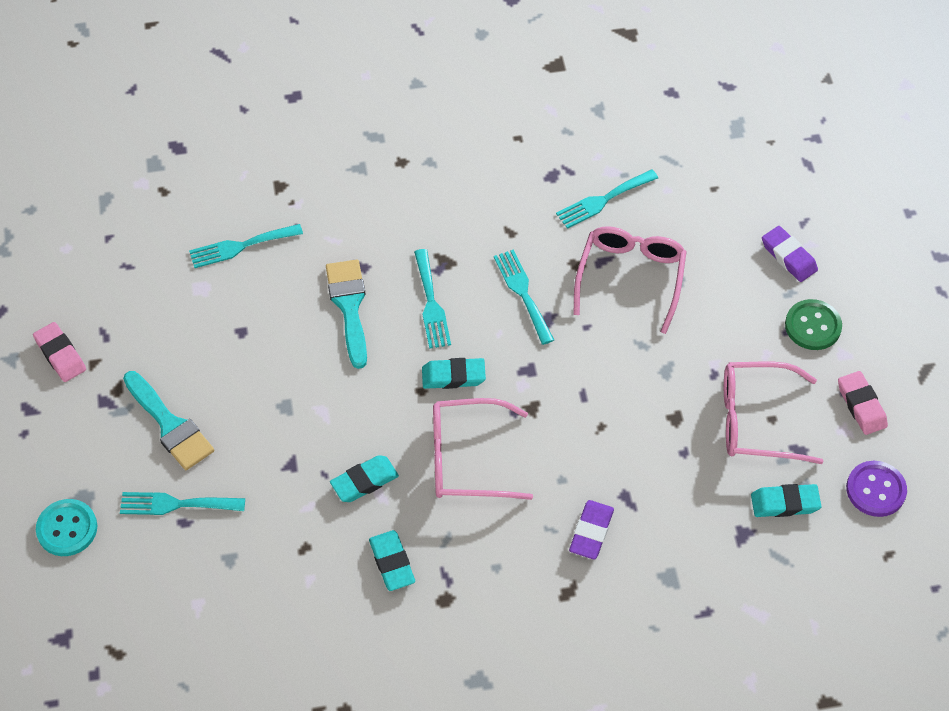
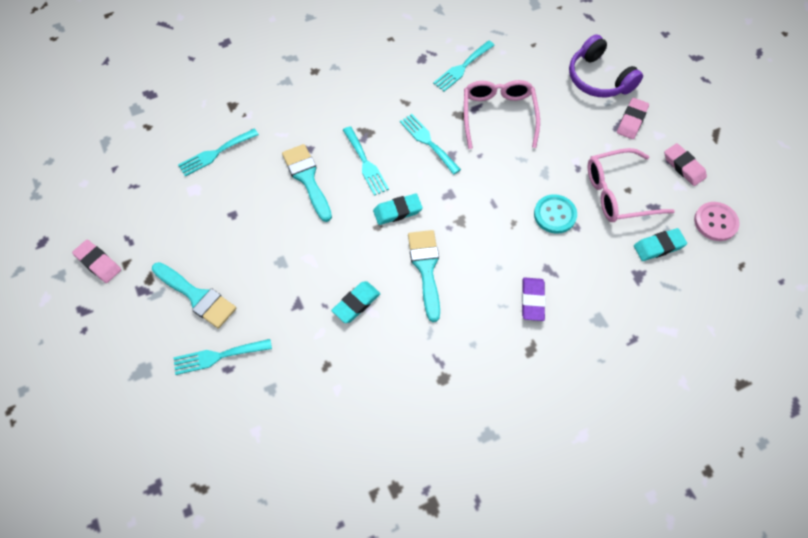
camera: 15 degrees left, 5 degrees up
turquoise button [36,499,97,556] -> turquoise button moved to [534,194,577,234]
turquoise eraser [369,530,415,591] -> none
pink glasses [433,398,533,500] -> turquoise brush [408,230,440,322]
purple eraser [762,226,818,282] -> purple headphones [569,34,643,97]
green button [785,299,842,350] -> pink eraser [617,98,649,139]
purple button [846,461,907,517] -> pink button [694,202,740,241]

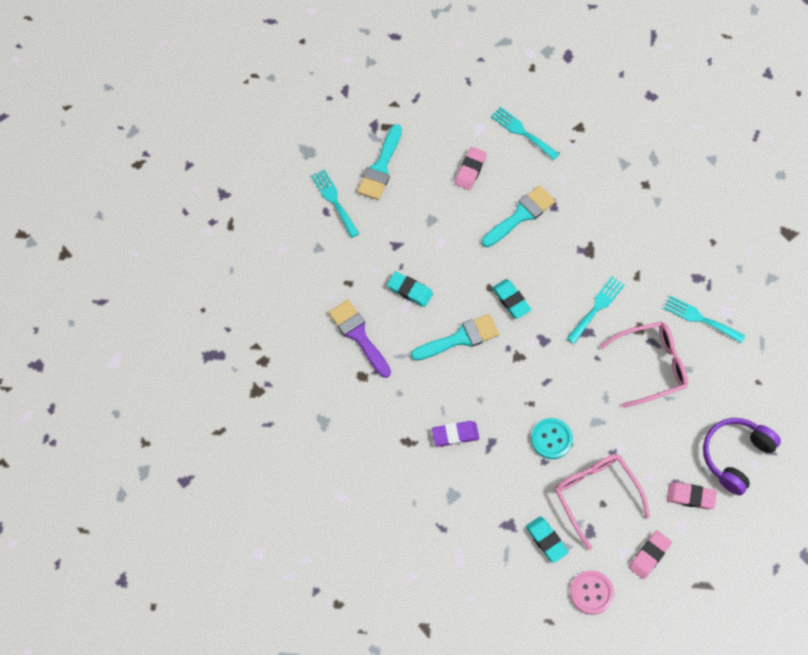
camera: 75 degrees right, 5 degrees up
pink eraser [72,240,121,283] -> pink eraser moved to [455,147,487,190]
turquoise fork [343,126,389,196] -> none
none -> purple brush [328,300,391,378]

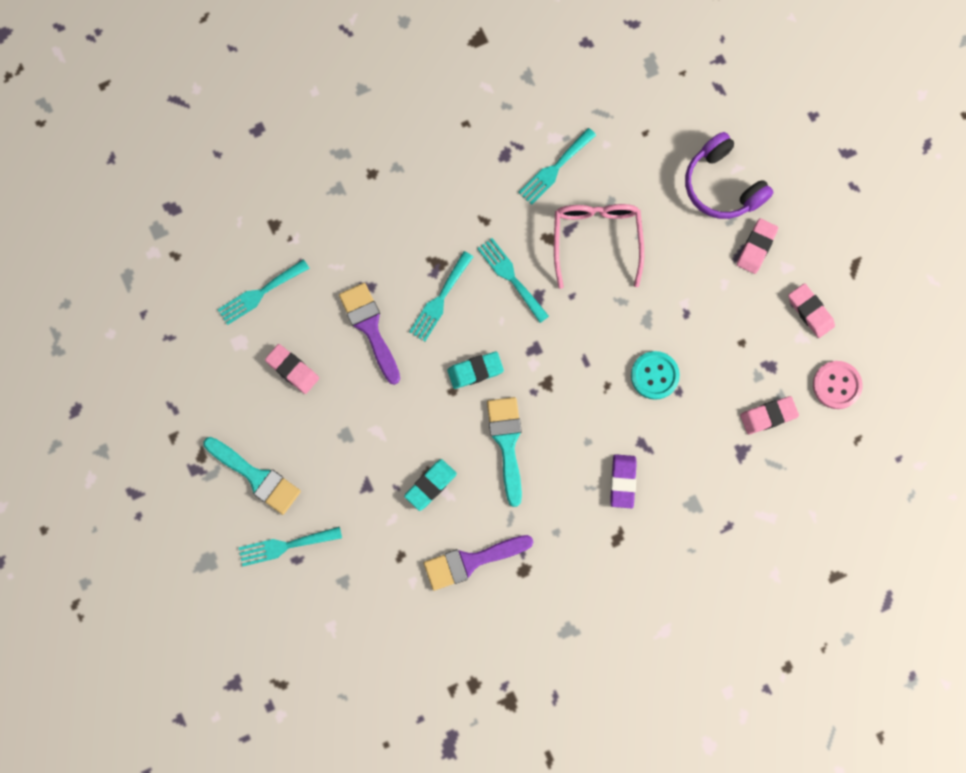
camera: 75 degrees left, 10 degrees up
turquoise brush [482,185,555,247] -> purple brush [339,283,400,385]
turquoise eraser [526,516,569,563] -> pink eraser [740,396,799,435]
pink glasses [555,454,650,550] -> none
none -> turquoise fork [409,251,473,341]

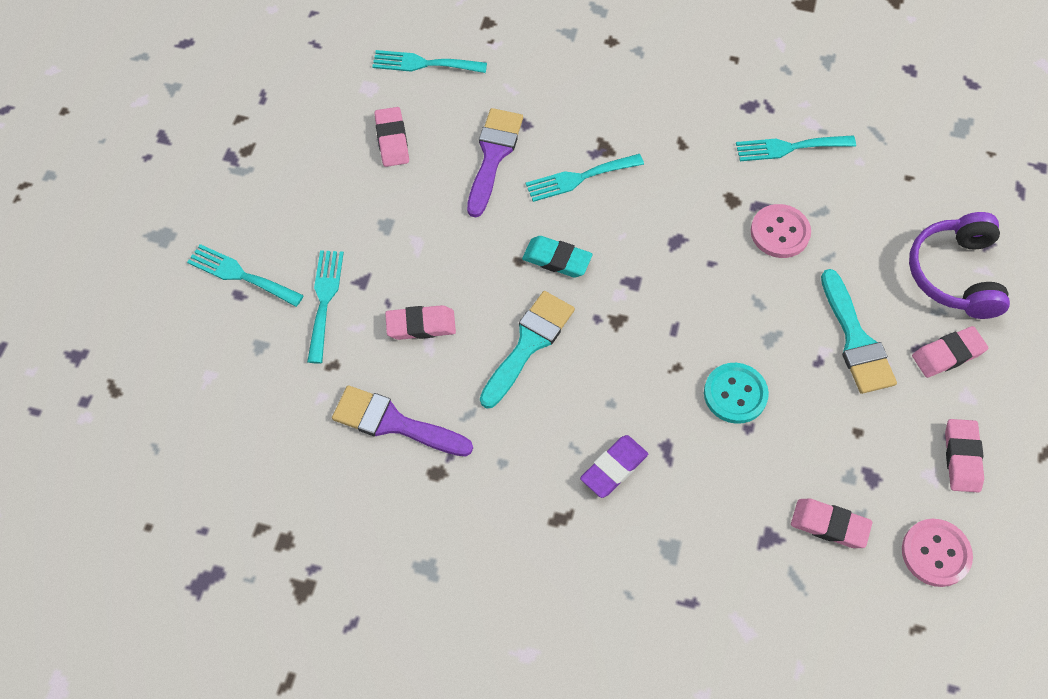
camera: 40 degrees right, 15 degrees down
turquoise brush [203,437,301,515] -> turquoise brush moved to [821,269,897,394]
turquoise eraser [404,459,457,511] -> pink eraser [385,305,456,340]
turquoise fork [477,238,549,323] -> turquoise fork moved to [307,250,344,364]
pink glasses [554,204,644,289] -> pink button [751,204,811,258]

